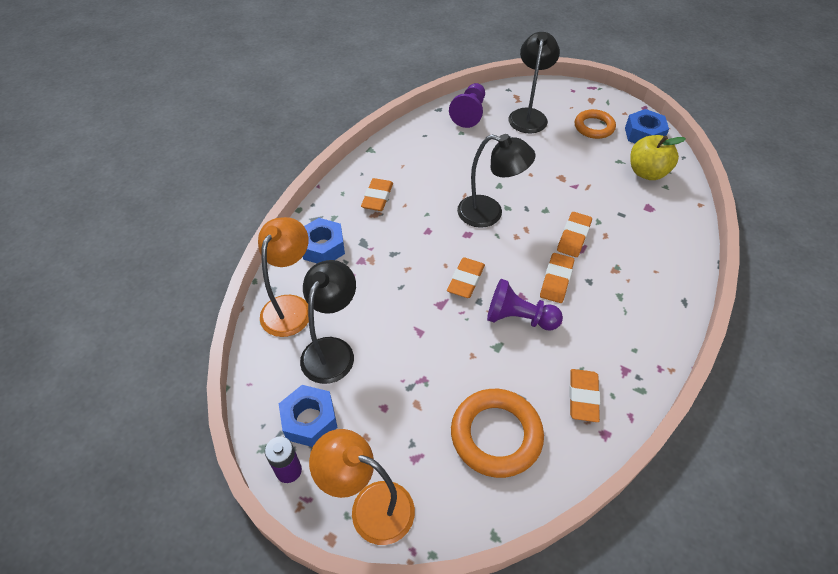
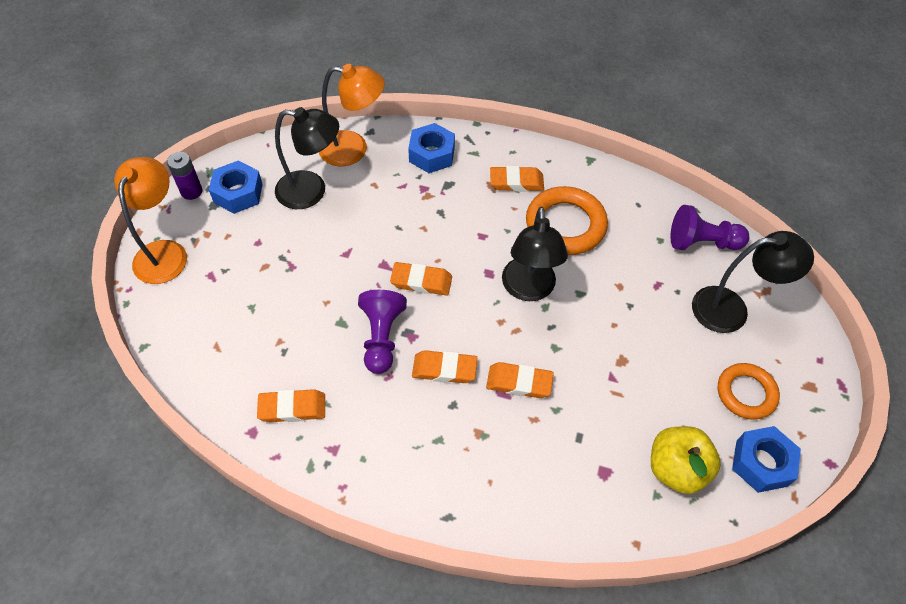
camera: 75 degrees right, 5 degrees up
orange ring [451,389,544,478] -> orange ring moved to [526,186,608,255]

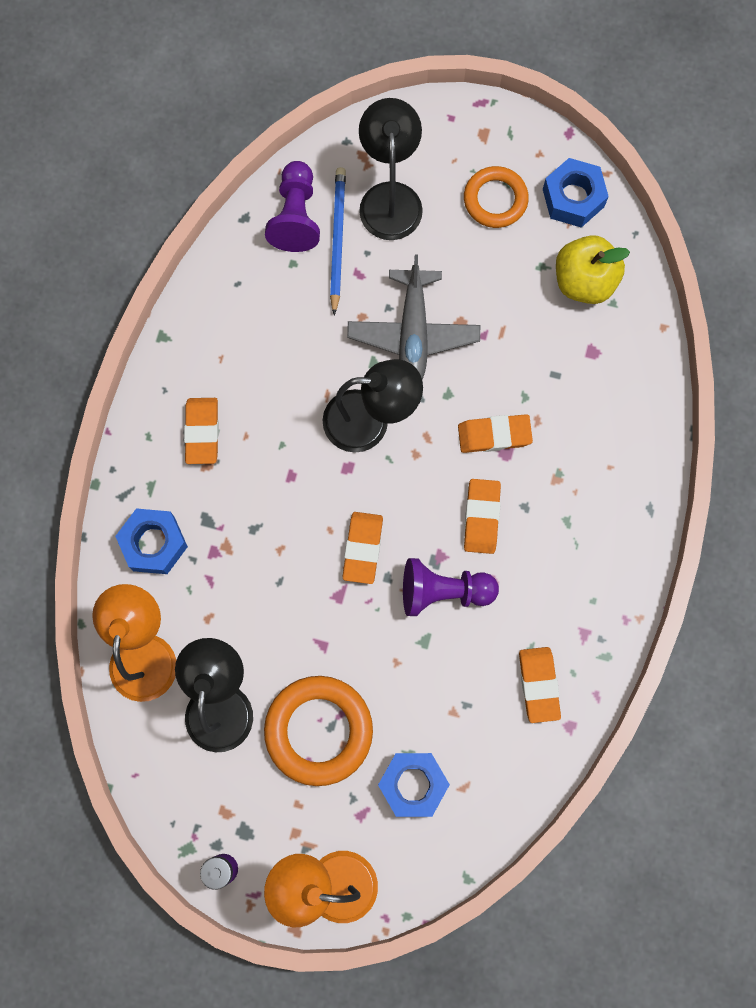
camera: 90 degrees left, 20 degrees up
blue nut [209,161,263,214] -> blue nut moved to [378,753,450,817]
orange eraser [486,362,554,398] -> orange eraser turned 75 degrees clockwise [458,414,533,453]
orange ring [526,186,608,255] -> orange ring moved to [264,676,373,786]
none -> blue pencil [330,167,346,315]
none -> grey plane [347,255,480,380]

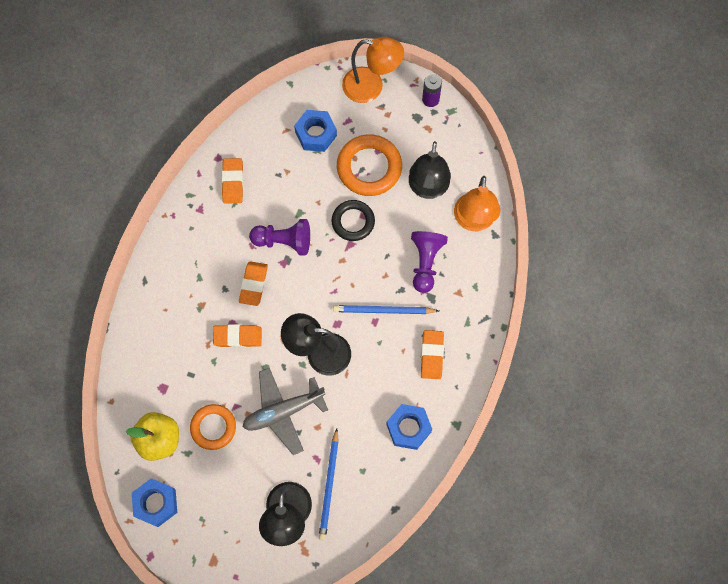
camera: 175 degrees left, 5 degrees down
blue nut [115,508,188,574] -> blue nut moved to [386,404,432,450]
purple pawn [265,161,320,252] -> purple pawn moved to [411,231,448,293]
orange eraser [342,512,383,584] -> none
grey plane [347,255,480,380] -> grey plane turned 120 degrees counterclockwise [242,367,328,455]
orange ring [464,166,529,228] -> orange ring moved to [190,404,236,450]
none -> black ring [331,200,375,241]
none -> blue pencil [333,305,439,314]

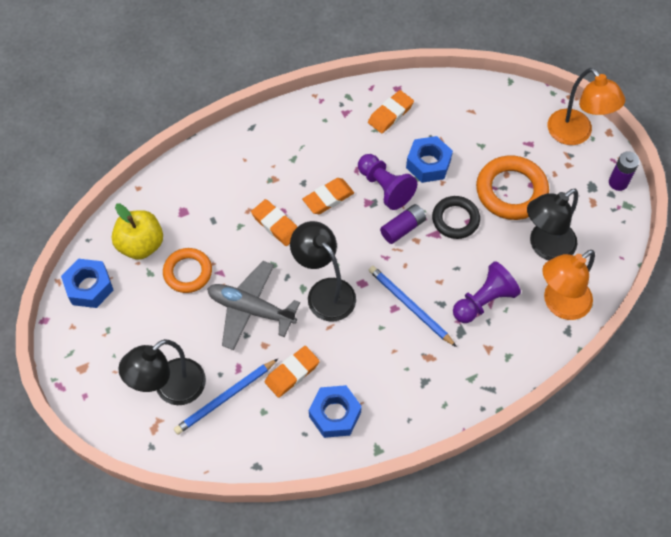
camera: 45 degrees right, 10 degrees down
blue nut [294,110,337,152] -> blue nut moved to [406,136,453,183]
orange eraser [421,330,444,379] -> orange eraser moved to [265,346,320,398]
none -> purple battery [380,204,426,244]

